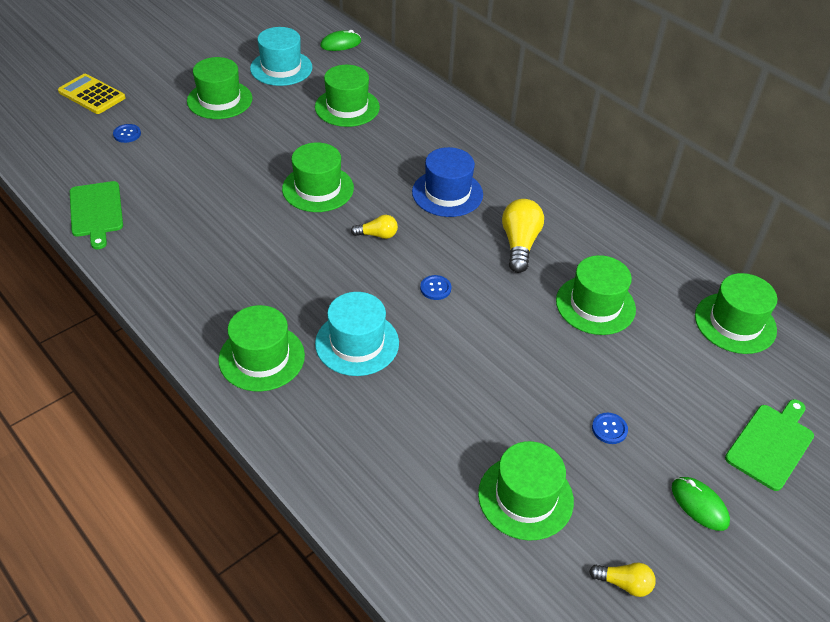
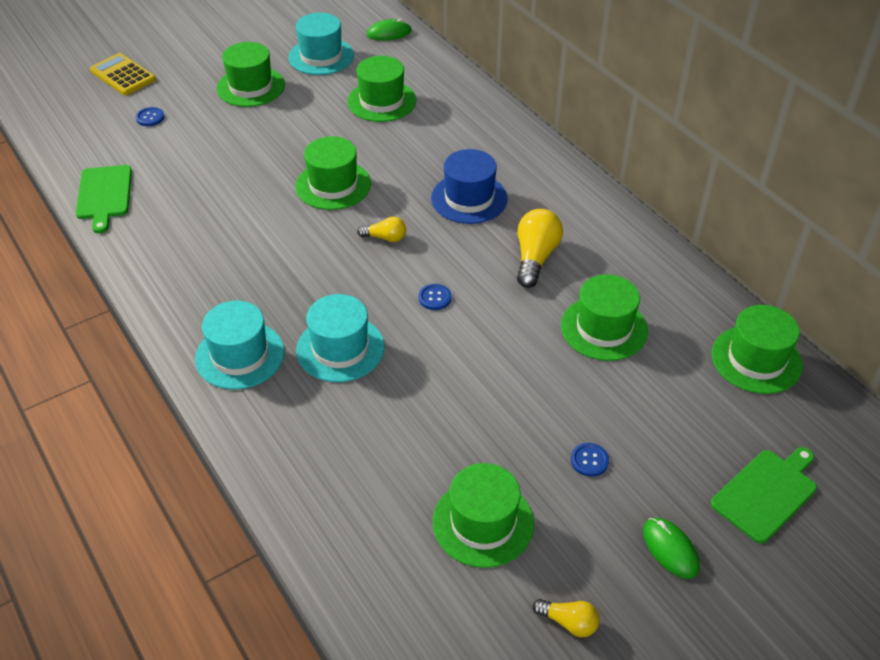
camera: 10 degrees right, 0 degrees up
green hat [218,305,305,392] -> turquoise hat [195,301,284,390]

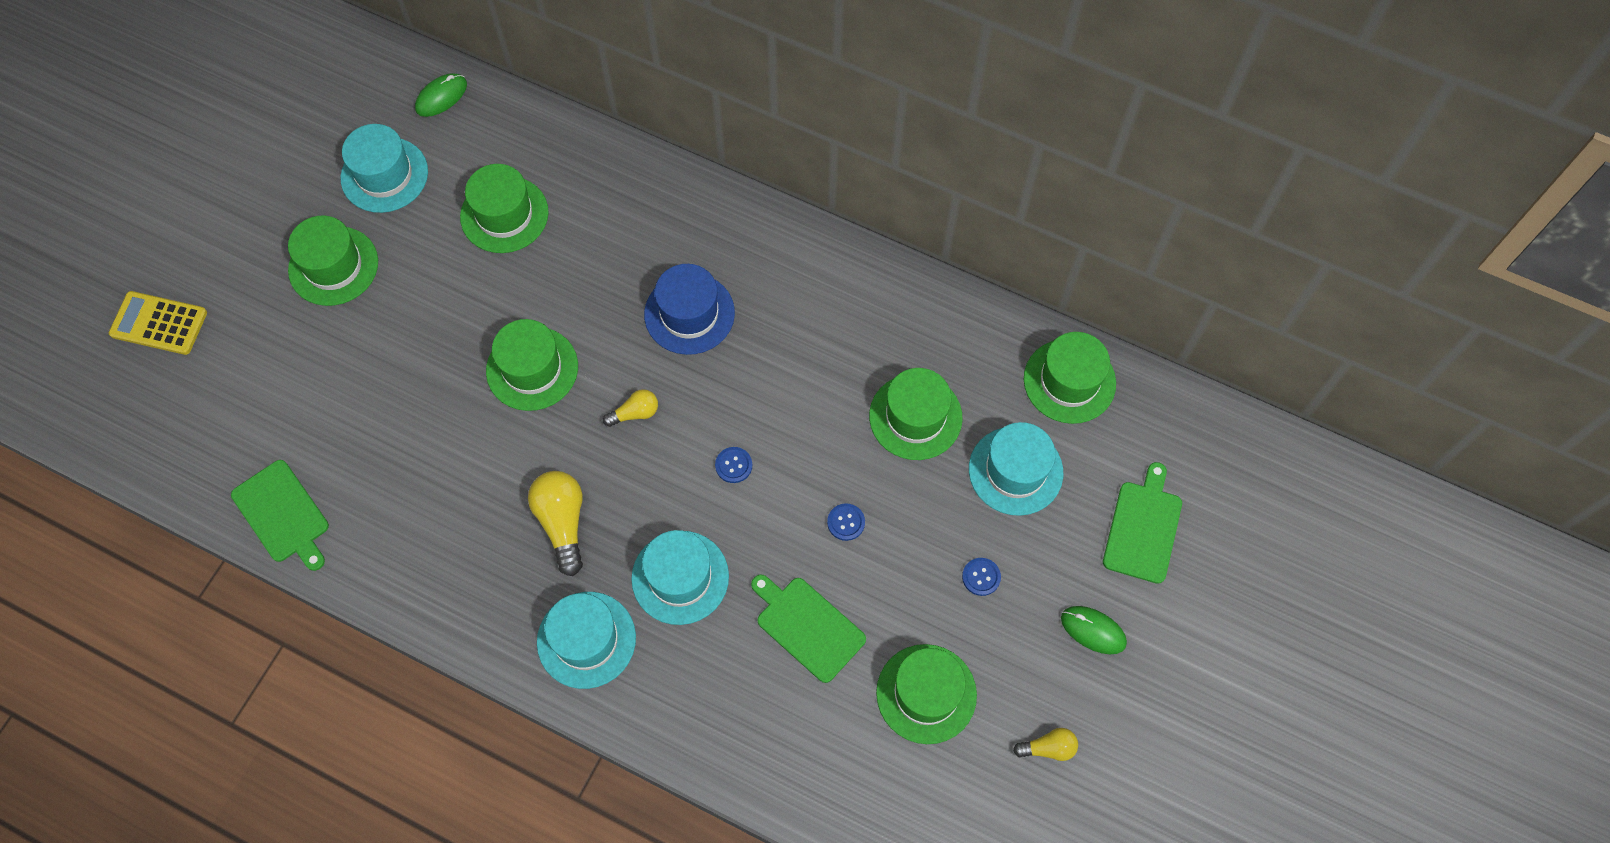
camera: 30 degrees left, 20 degrees up
blue button [136,107,164,126] -> blue button moved to [827,503,865,541]
yellow light bulb [517,209,563,288] -> yellow light bulb moved to [528,471,583,576]
none -> green cutting board [751,574,866,683]
none -> turquoise hat [969,422,1063,516]

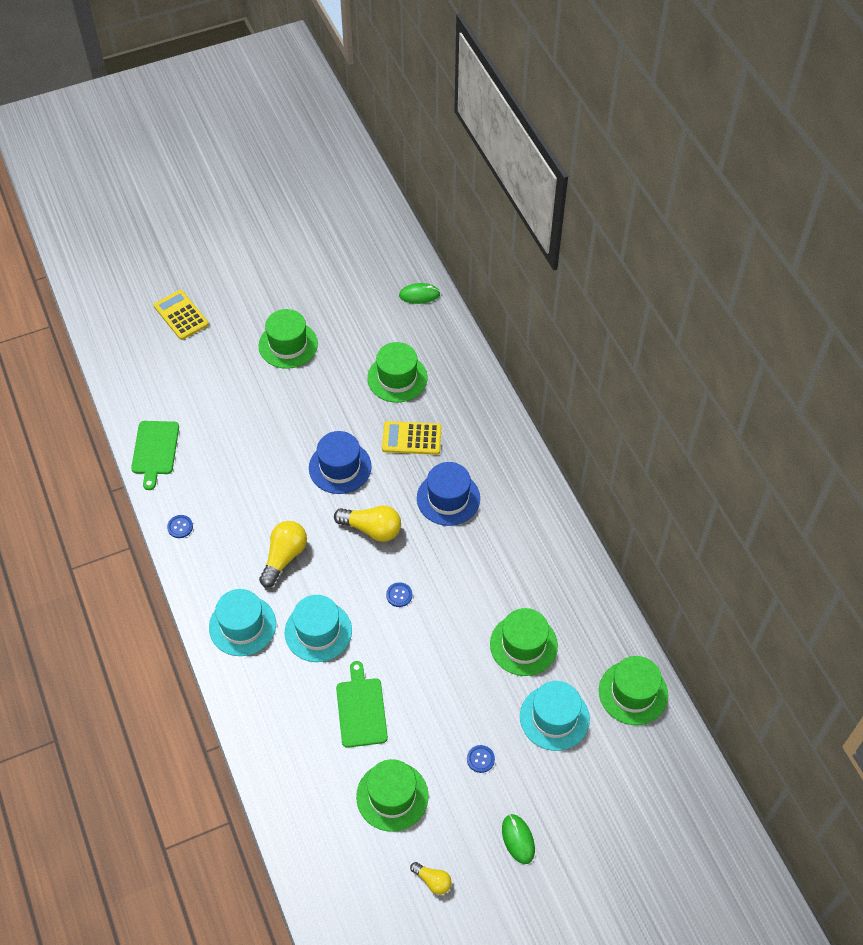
camera: 40 degrees right, 10 degrees down
turquoise hat [340,124,428,213] -> none
green hat [486,319,578,411] -> blue hat [309,431,372,494]
yellow light bulb [603,389,658,427] -> yellow light bulb [334,505,401,542], size x1.75
blue button [827,503,865,541] -> blue button moved to [167,515,193,538]
green cutting board [1103,462,1182,584] -> none
none -> yellow calculator [382,421,441,455]

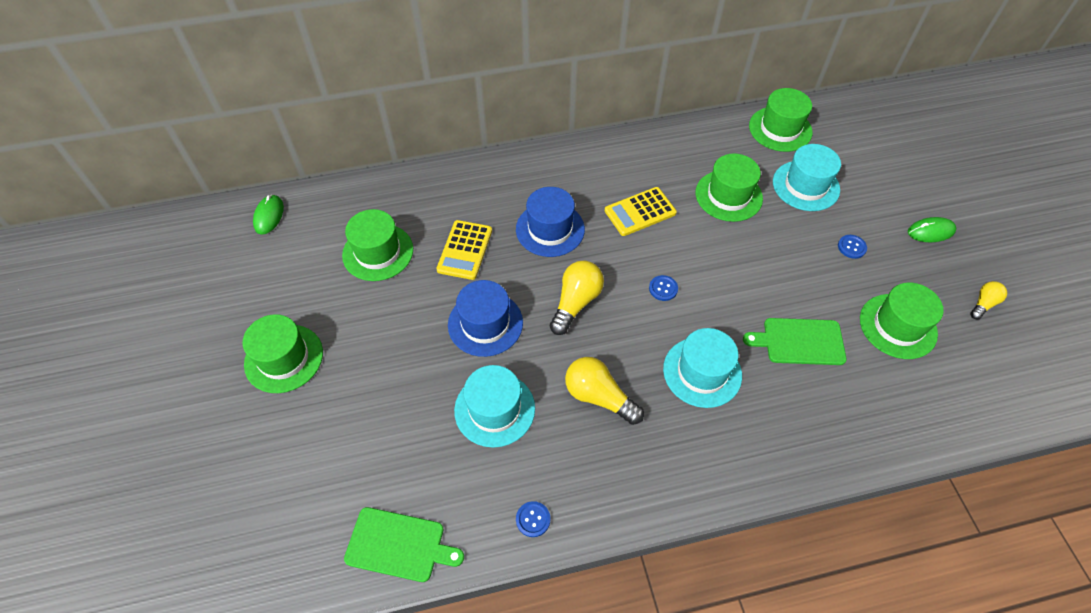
camera: 80 degrees left, 0 degrees up
yellow calculator [154,290,209,340] -> yellow calculator moved to [605,187,677,236]
turquoise hat [209,589,276,656] -> turquoise hat moved to [454,365,535,448]

